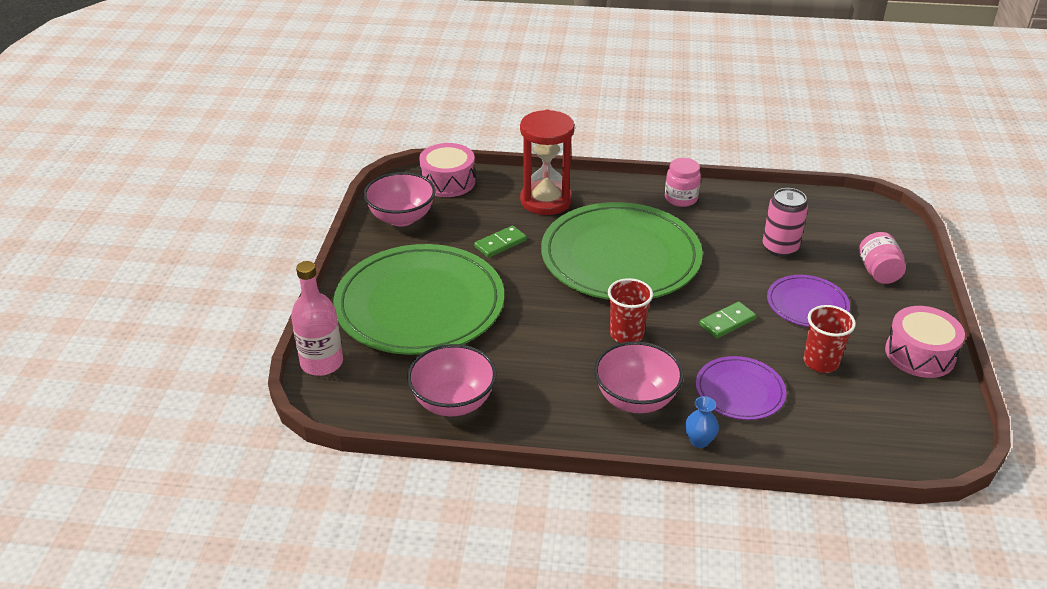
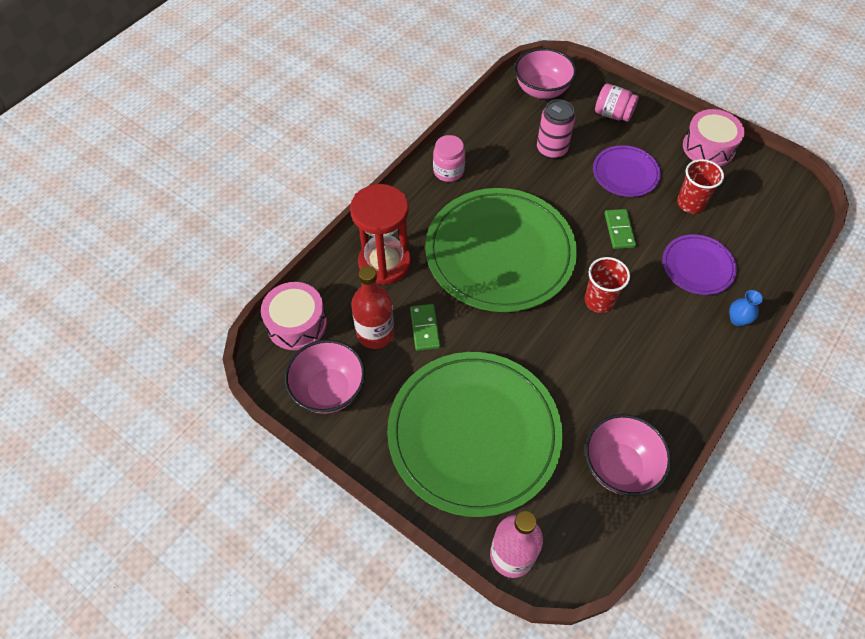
camera: 60 degrees left, 20 degrees up
pink bowl [594,341,684,413] -> pink bowl moved to [515,48,576,99]
none -> red bottle [351,266,394,349]

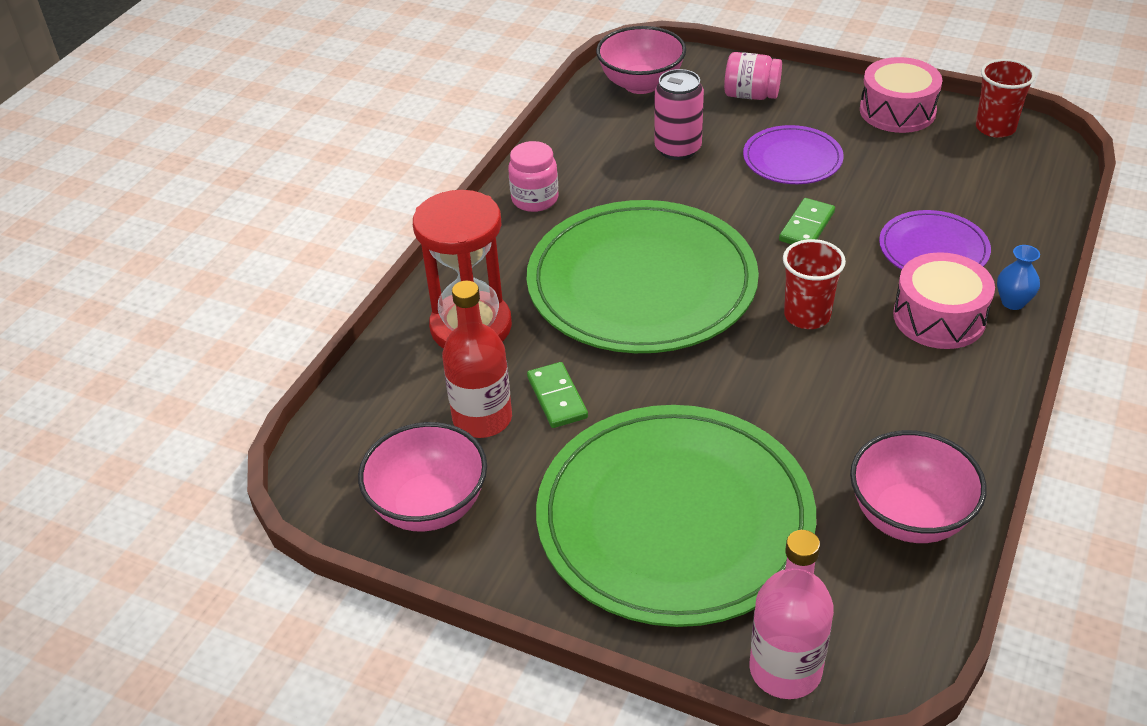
camera: 10 degrees left, 15 degrees down
pink drum [261,282,327,350] -> pink drum moved to [893,252,995,349]
green domino [605,209,636,249] -> green domino turned 45 degrees clockwise [779,198,835,244]
red cup [677,159,724,213] -> red cup moved to [976,59,1036,138]

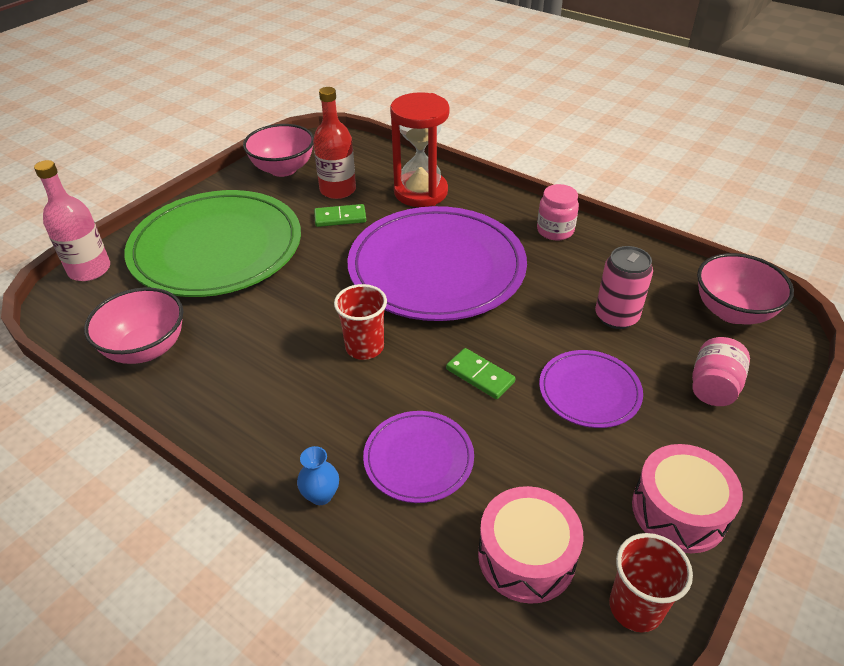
camera: 100 degrees right, 0 degrees up
green plate [526,200,759,353] -> purple plate [347,206,527,321]
pink drum [893,252,995,349] -> pink drum moved to [478,486,584,604]

